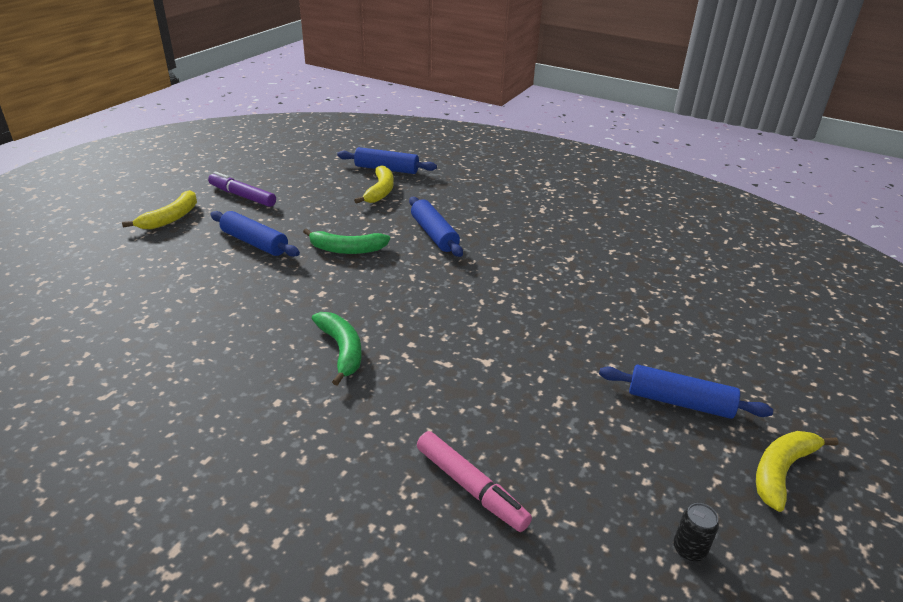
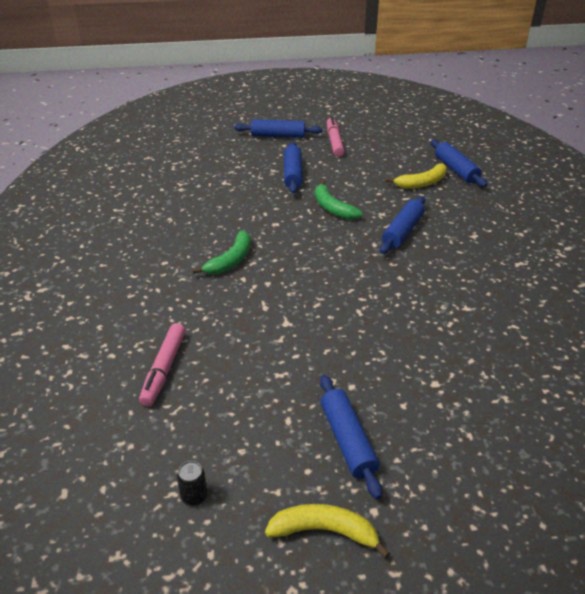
camera: 55 degrees right, 5 degrees up
yellow banana [122,190,197,229] -> blue rolling pin [234,119,322,138]
purple marker [208,172,276,207] -> pink marker [327,117,345,157]

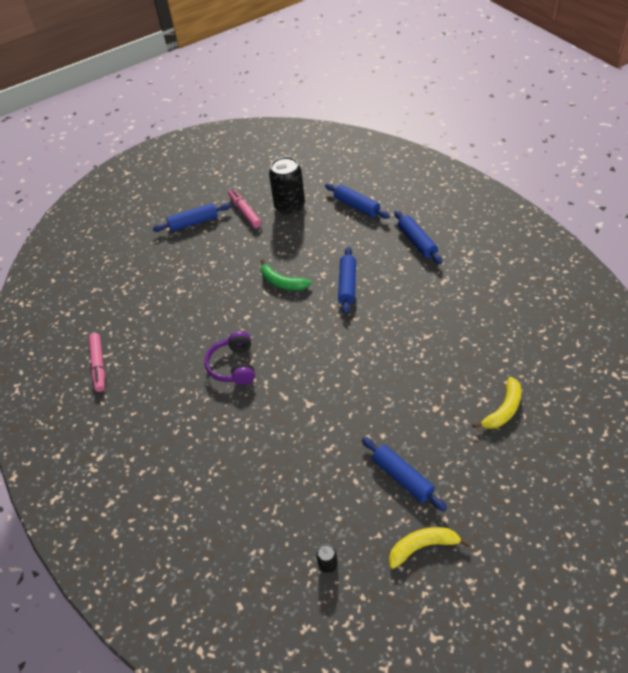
camera: 20 degrees left, 10 degrees up
pink marker [139,323,186,406] -> pink marker moved to [89,333,105,392]
green banana [192,230,251,274] -> purple headphones [204,331,255,385]
blue rolling pin [284,142,303,194] -> blue rolling pin moved to [394,210,442,264]
yellow banana [386,163,447,189] -> yellow banana moved to [473,377,521,429]
none -> black can [269,156,305,215]

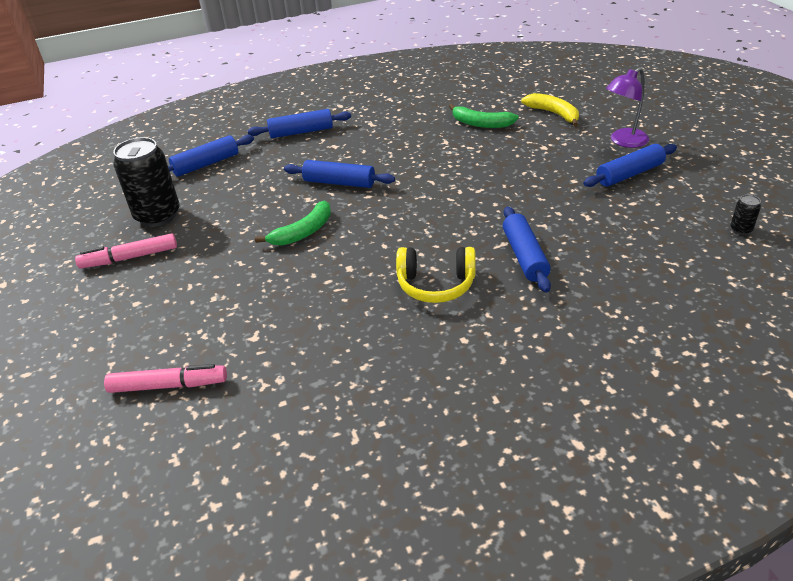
camera: 80 degrees left, 10 degrees down
pink marker [89,333,105,392] -> pink marker moved to [104,364,227,393]
blue rolling pin [153,203,231,232] -> blue rolling pin moved to [503,206,551,293]
purple headphones [204,331,255,385] -> yellow headphones [396,247,476,303]
yellow banana [389,527,470,569] -> none
none -> green banana [449,104,519,128]
none -> purple lamp [606,67,649,148]

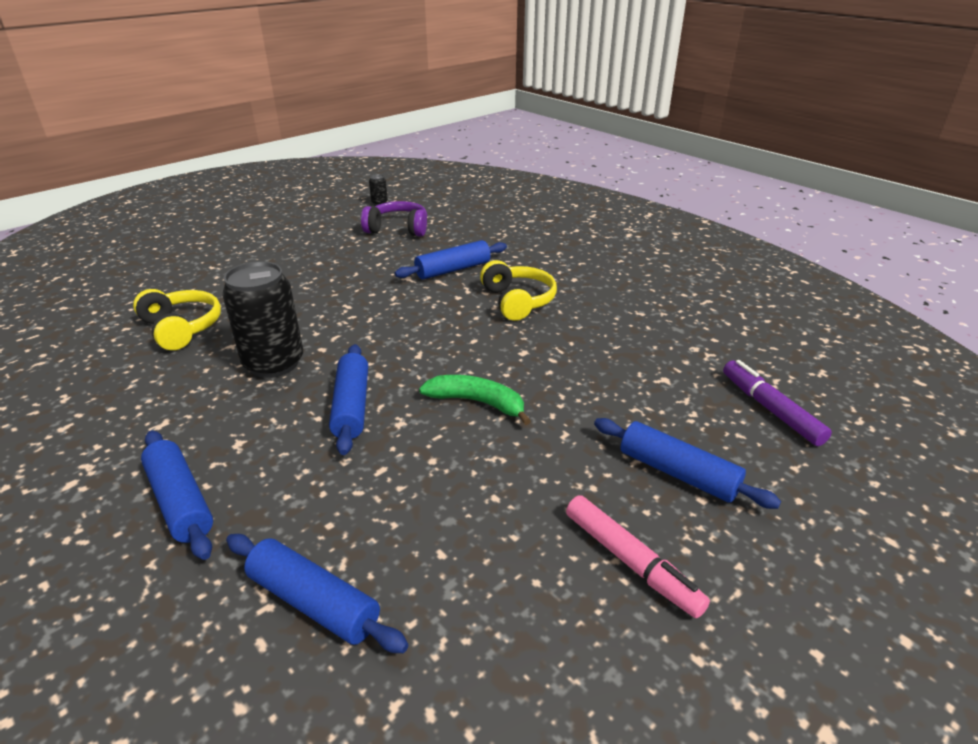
camera: 115 degrees left, 5 degrees down
pink marker [104,364,227,393] -> purple marker [723,360,832,446]
black can [113,137,180,227] -> black can moved to [222,261,303,378]
green banana [449,104,519,128] -> yellow headphones [133,289,221,350]
yellow banana [521,93,579,127] -> none
blue rolling pin [583,144,677,187] -> blue rolling pin moved to [594,418,781,509]
purple lamp [606,67,649,148] -> none
none -> purple headphones [361,201,427,237]

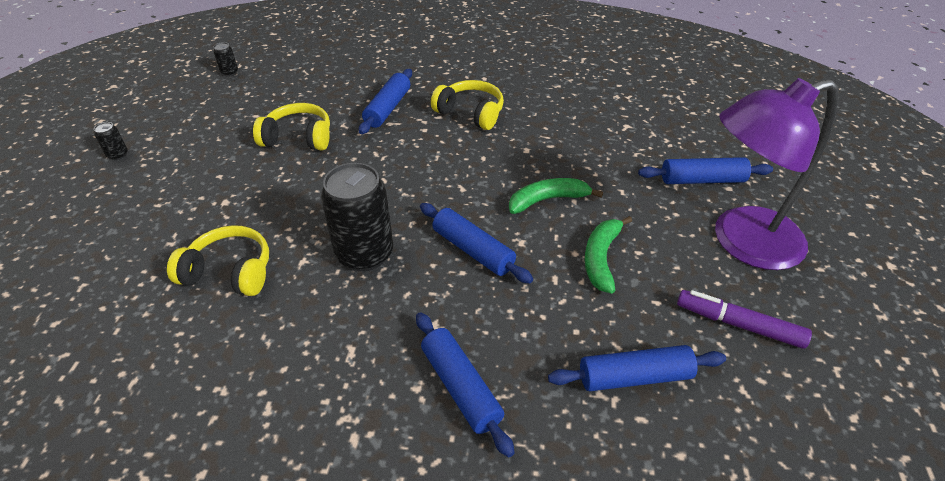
camera: 40 degrees left, 10 degrees up
blue rolling pin [141,430,213,560] -> blue rolling pin turned 45 degrees clockwise [416,312,515,458]
purple headphones [361,201,427,237] -> none
pink marker [566,495,710,618] -> purple lamp [715,78,838,270]
purple marker [723,360,832,446] -> purple marker moved to [677,290,812,349]
none -> black can [94,122,128,160]
none -> yellow headphones [253,103,330,150]
none -> green banana [584,216,632,294]

